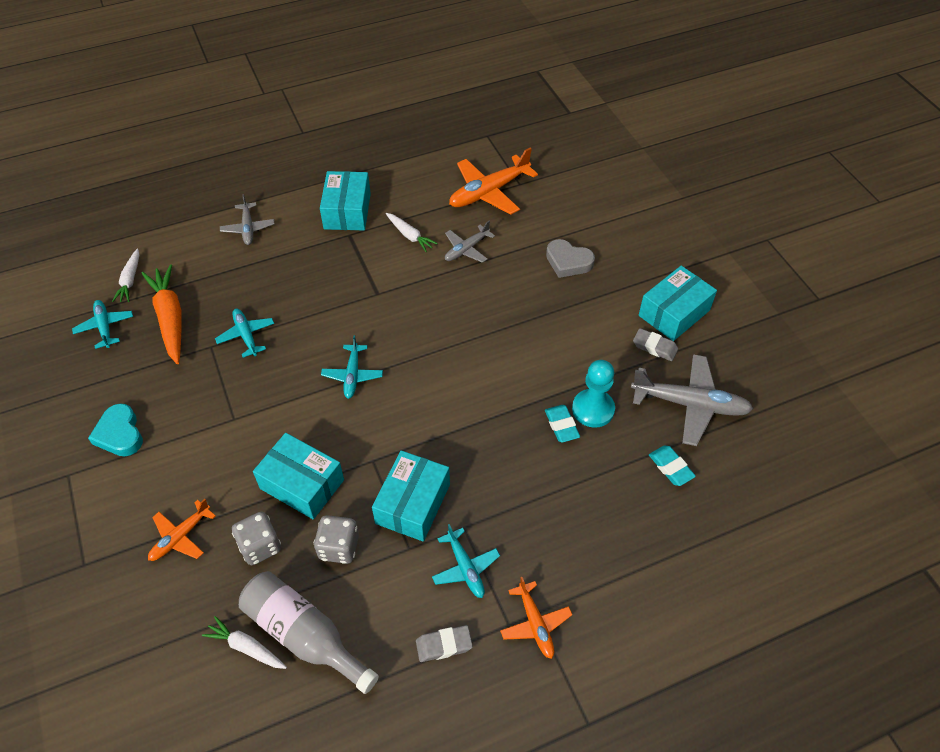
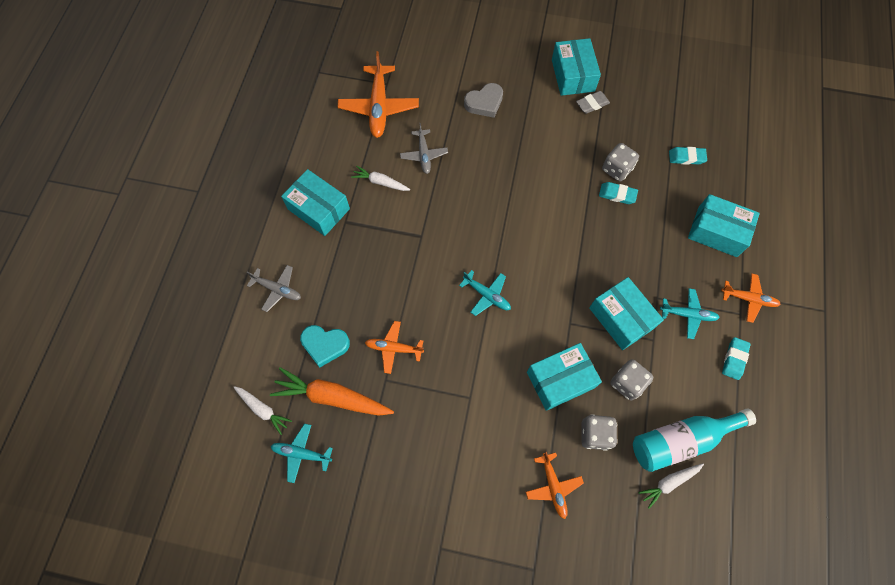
camera: 55 degrees left, 15 degrees up
turquoise heart [88,403,143,457] -> turquoise heart moved to [300,325,350,367]
turquoise plane [215,309,274,358] -> orange plane [365,321,424,374]
grey bottle [239,571,379,694] -> turquoise bottle [633,409,756,472]
white carrot [386,213,438,252] -> white carrot turned 150 degrees counterclockwise [351,166,410,191]
grey eraser [416,625,473,662] -> turquoise eraser [722,337,751,380]
turquoise pawn [572,360,615,428] -> grey dice [602,143,639,181]
grey plane [631,354,753,446] -> none
none -> turquoise box [688,194,760,257]

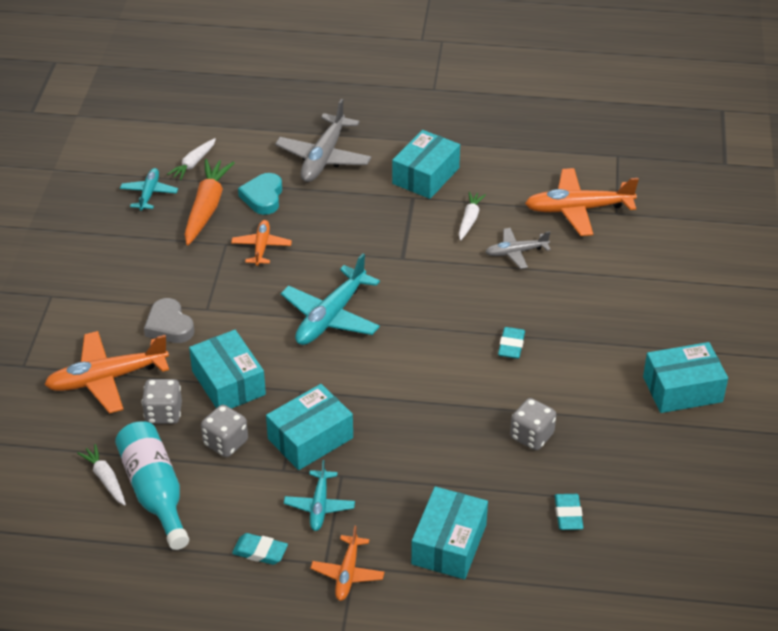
camera: 85 degrees right, 25 degrees down
grey plane [246,265,301,312] -> grey plane [275,99,371,182], size x1.74
turquoise plane [459,270,511,316] -> turquoise plane [281,253,380,345], size x1.74
grey heart [464,83,503,118] -> grey heart moved to [144,298,194,343]
orange plane [526,452,584,519] -> orange plane [44,331,169,413], size x1.74
grey eraser [576,91,610,114] -> none
turquoise eraser [599,182,638,204] -> turquoise eraser moved to [498,327,525,359]

